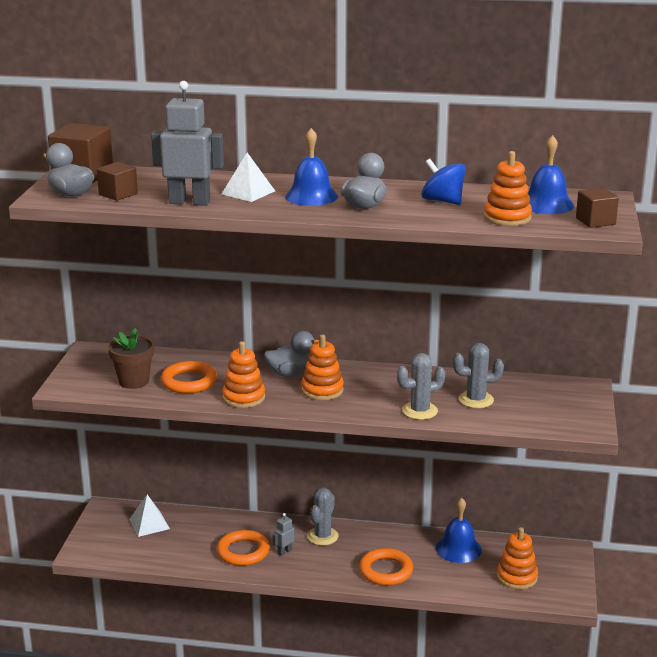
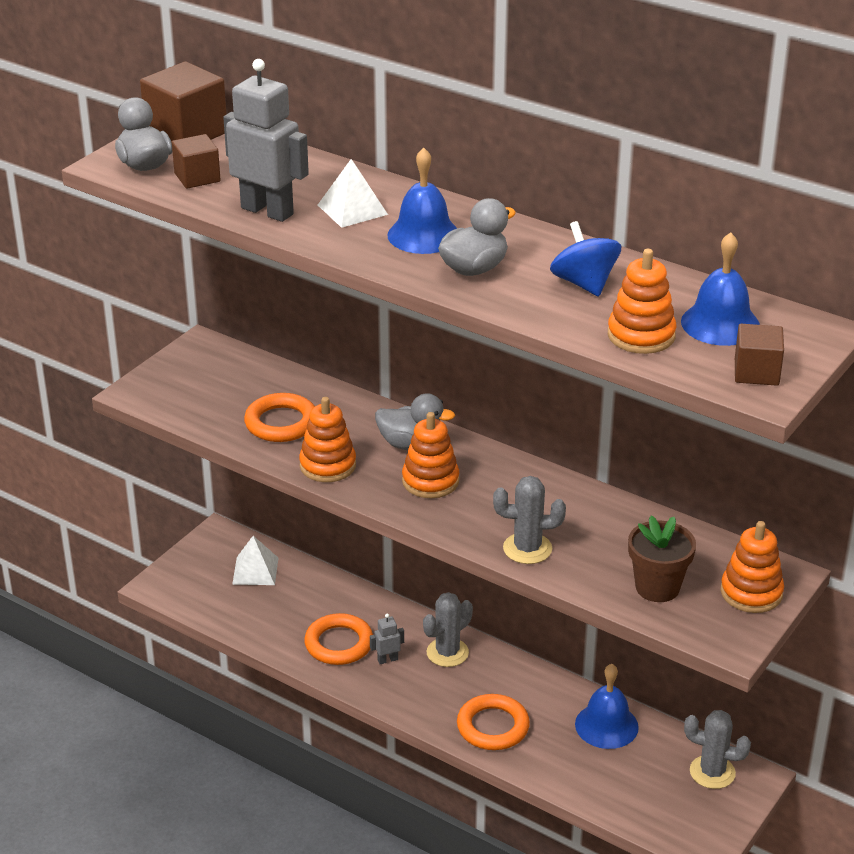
camera: 25 degrees right, 10 degrees up
brown flower pot [108,328,154,389] -> brown flower pot moved to [628,516,696,602]
grey cactus [453,343,504,408] -> grey cactus moved to [684,710,751,789]
orange stacking toy [497,527,538,590] -> orange stacking toy moved to [721,521,784,613]

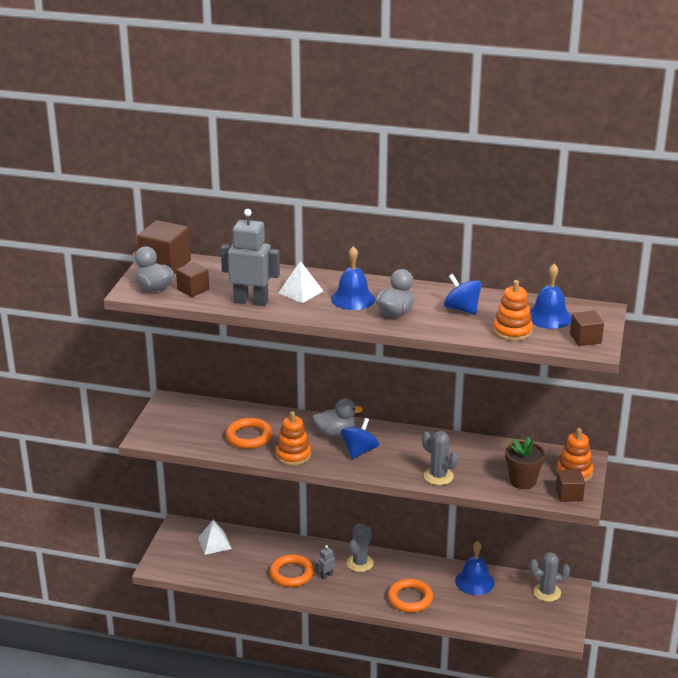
camera: 20 degrees left, 5 degrees down
orange stacking toy [402,412,459,498] -> blue spinning top [341,418,379,459]
grey cactus [493,476,566,564] -> grey cactus turned 60 degrees clockwise [422,431,458,485]
none -> brown cube [556,469,585,502]

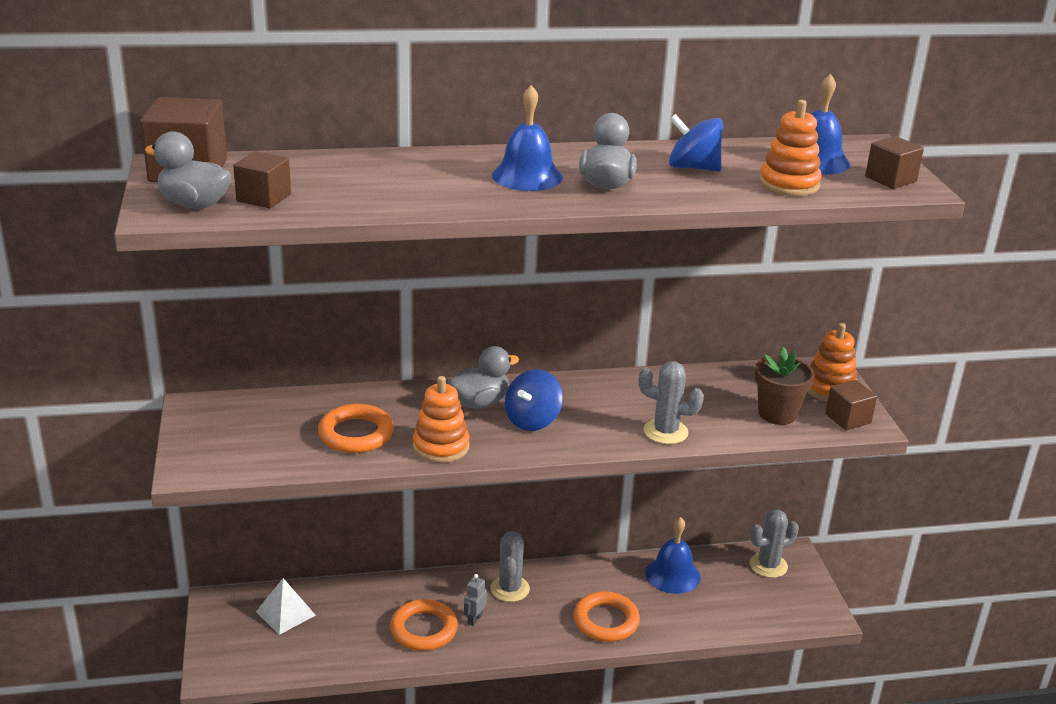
camera: 25 degrees left, 0 degrees up
grey robot [221,209,280,306] -> none
white pyramid [278,261,323,303] -> none
blue spinning top [341,418,379,459] -> blue spinning top turned 150 degrees counterclockwise [505,370,563,431]

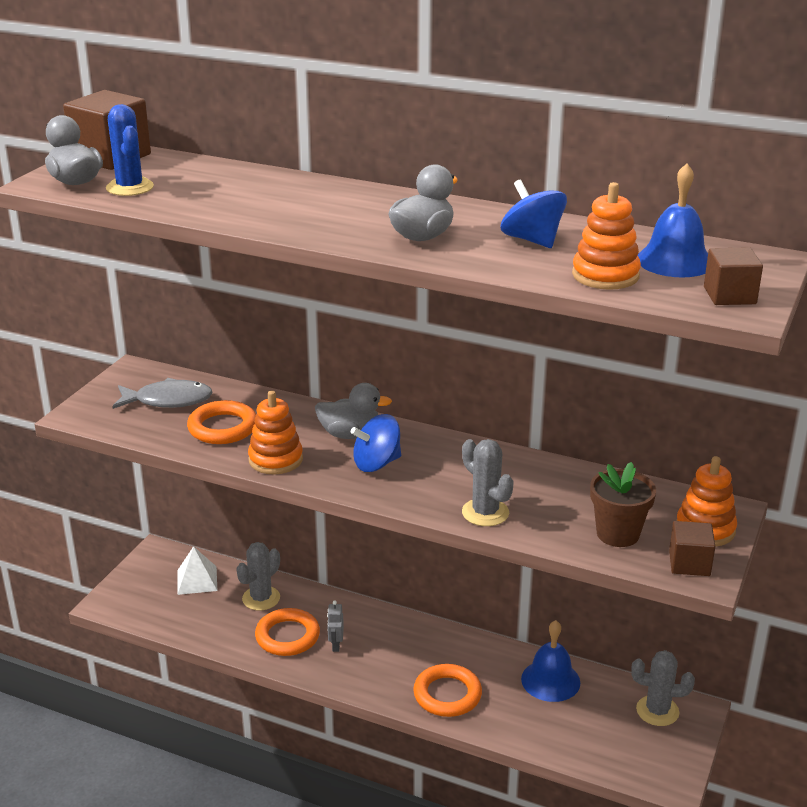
camera: 35 degrees right, 0 degrees up
brown cube [233,151,291,208] -> blue cactus [106,104,154,196]
grey robot [464,574,487,626] -> grey robot turned 60 degrees counterclockwise [327,600,344,652]
grey cactus [490,531,530,602] -> grey cactus moved to [236,542,280,610]
blue bell [492,85,563,191] -> none
none -> grey fish [112,378,213,409]

